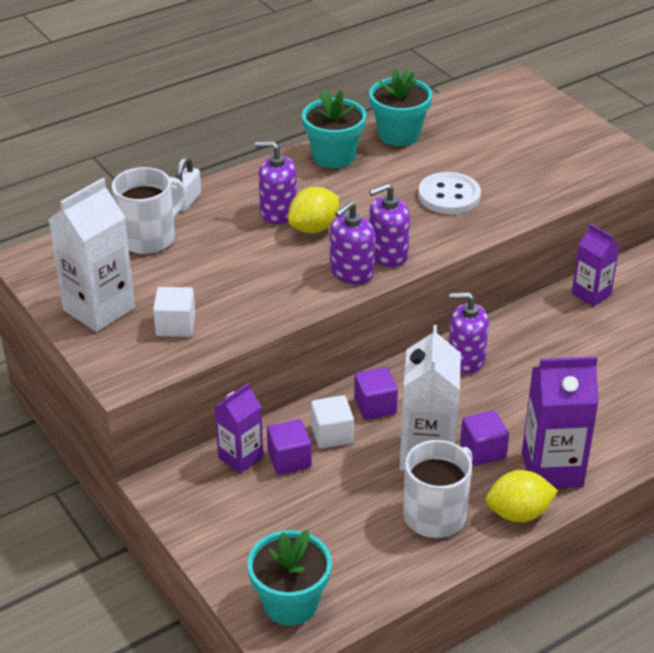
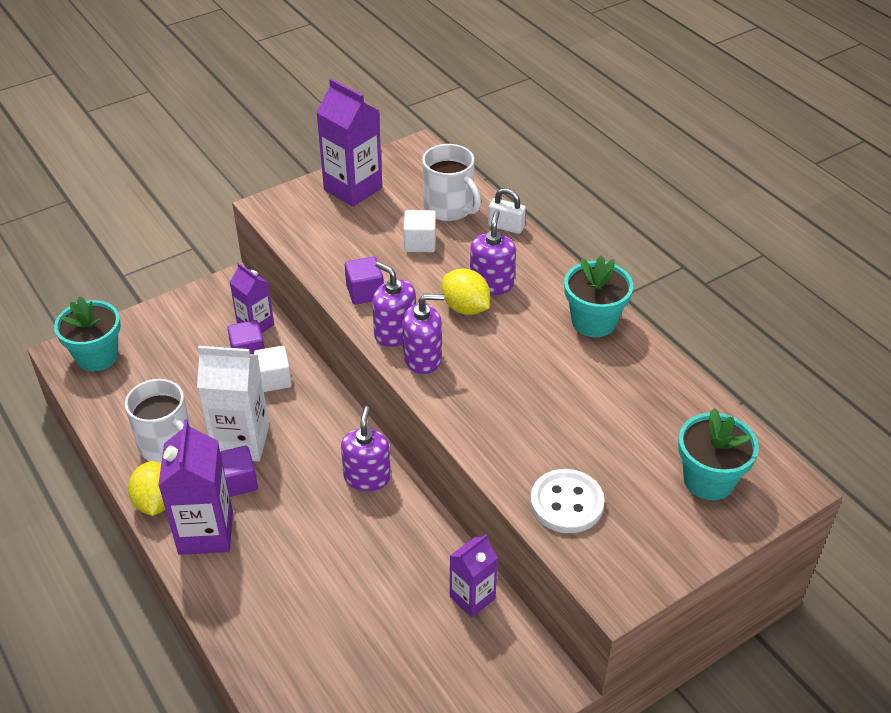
camera: 90 degrees right, 5 degrees up
white carton [48,178,135,332] -> purple carton [316,78,382,207]
white cube [153,287,195,337] -> white cube moved to [403,210,436,252]
purple cube [354,367,398,420] -> purple cube moved to [345,256,383,305]
turquoise flower pot [369,69,432,146] -> turquoise flower pot moved to [678,408,759,500]
purple soap dispenser [369,183,410,267] -> purple soap dispenser turned 105 degrees clockwise [402,294,445,374]
white button [418,172,481,214] -> white button moved to [530,469,605,533]

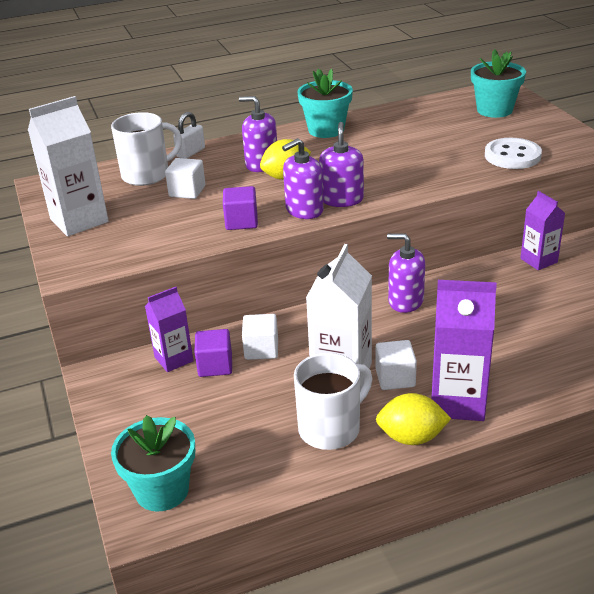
camera: 75 degrees left, 10 degrees down
purple cube [220,445,258,497] -> white cube [376,340,417,390]
purple carton [316,78,382,207] -> white carton [28,96,109,237]

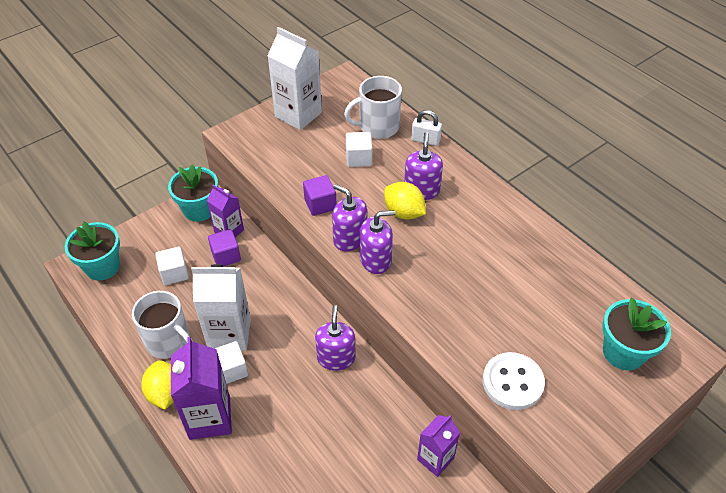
camera: 70 degrees right, 15 degrees up
white mug [111,112,182,186] -> white mug turned 120 degrees clockwise [344,76,402,139]
white cube [242,314,278,360] -> white cube moved to [155,247,189,285]
turquoise flower pot [297,69,353,138] -> turquoise flower pot moved to [168,165,218,222]

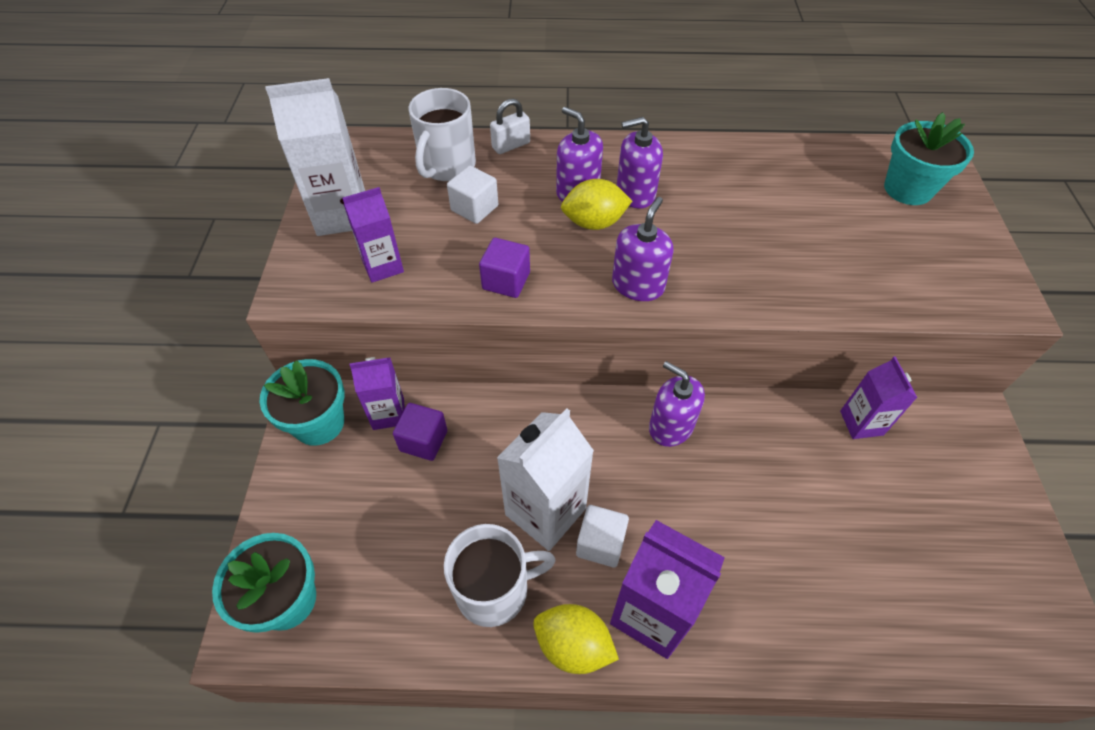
camera: 50 degrees left, 5 degrees up
white cube [155,247,189,285] -> none
purple soap dispenser [332,184,367,251] -> purple soap dispenser moved to [617,117,663,209]
white button [483,352,545,410] -> none
none -> purple carton [342,187,404,283]

